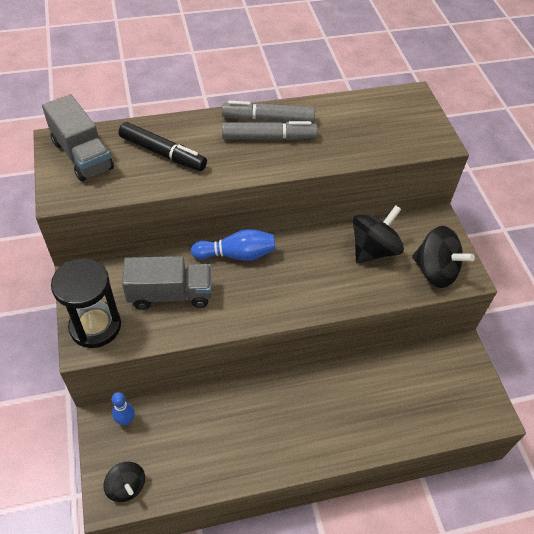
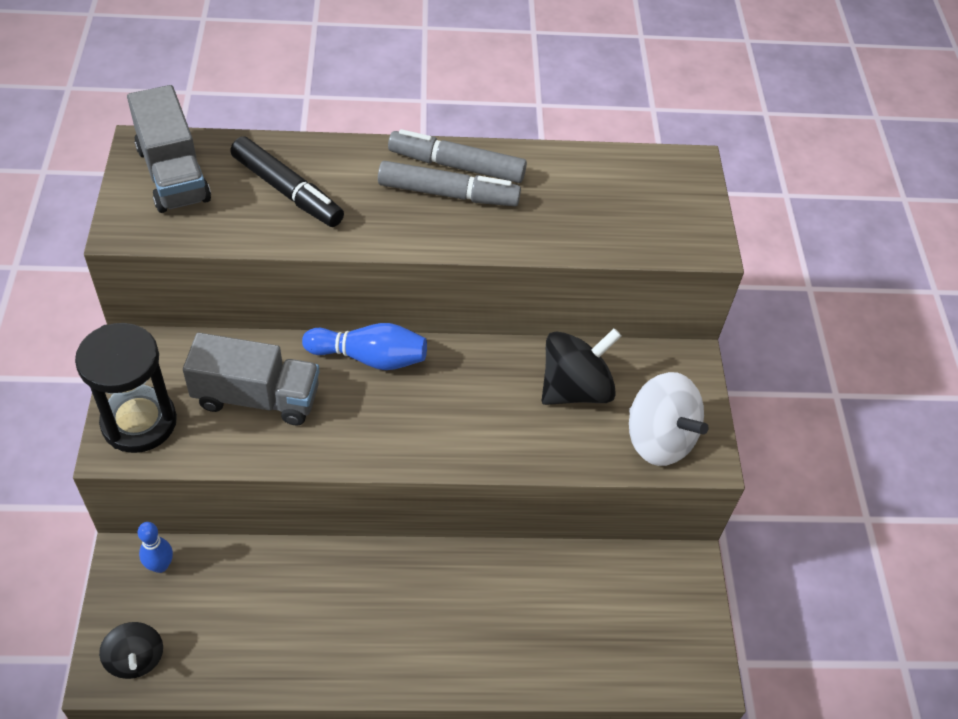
camera: 10 degrees right, 0 degrees up
black spinning top [412,226,475,288] -> white spinning top [629,372,709,466]

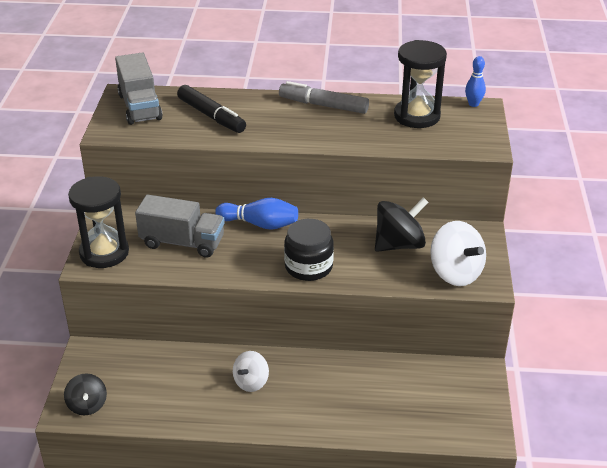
camera: 10 degrees right, 15 degrees down
blue bowling pin [138,522,173,573] -> blue bowling pin moved to [465,56,486,107]
grey marker [378,161,521,206] -> none
none -> white spinning top [233,351,269,392]
none -> black jar [284,219,334,281]
none -> black hourglass [394,40,447,128]

